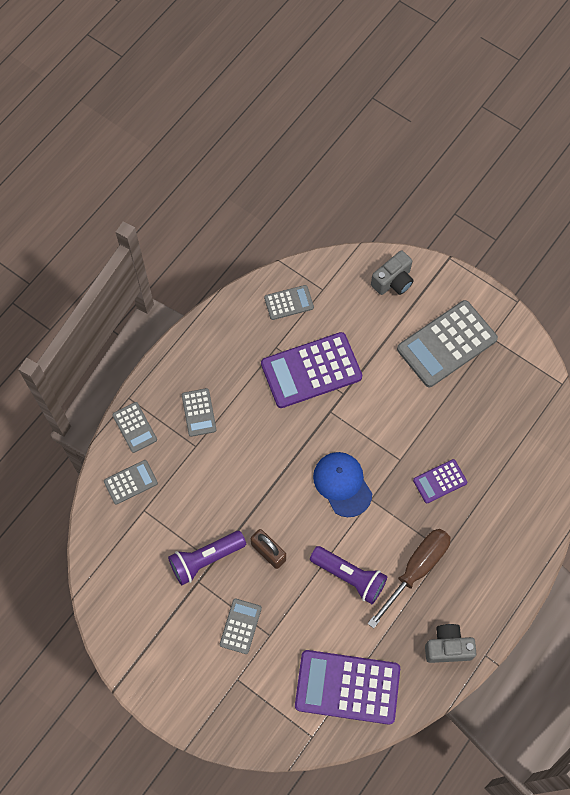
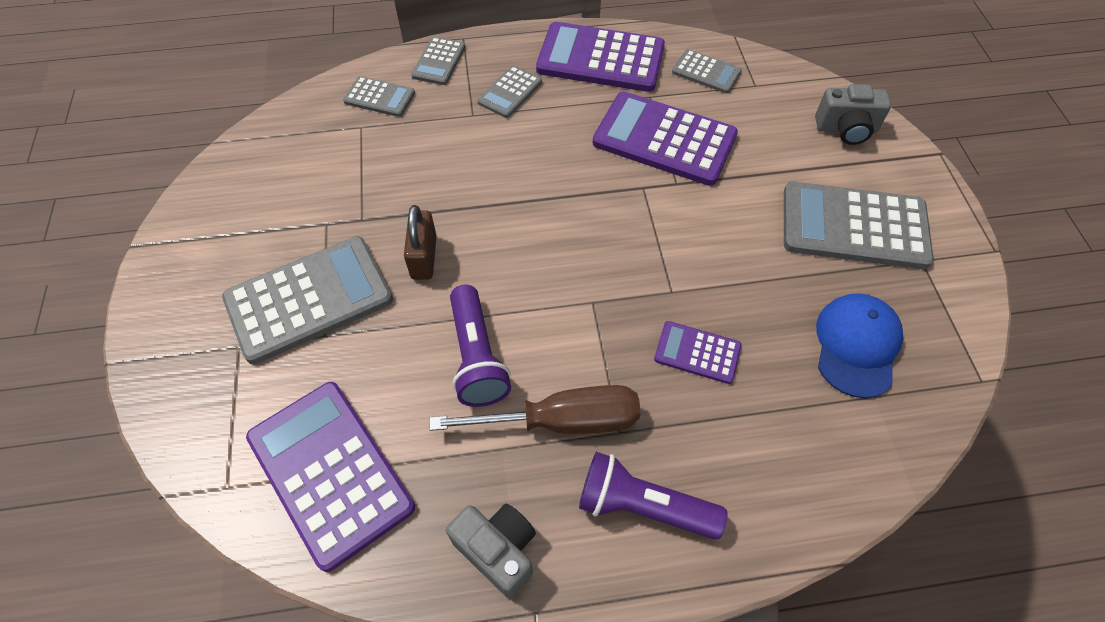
camera: 45 degrees right, 10 degrees down
purple flashlight [168,531,246,585] -> purple flashlight moved to [579,452,728,540]
grey calculator [220,598,262,654] -> grey calculator [222,236,393,364], size x1.96
blue cap [313,452,372,517] -> blue cap moved to [816,293,903,398]
none -> purple calculator [536,22,665,92]

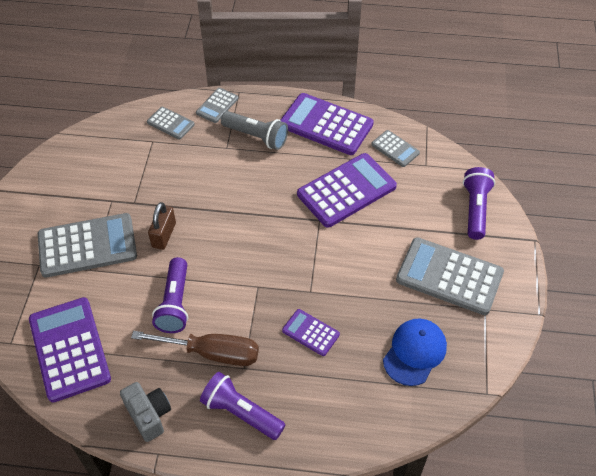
camera: 15 degrees right, 5 degrees down
grey calculator [478,65,542,118] -> grey flashlight [221,111,288,150]
purple calculator [593,92,738,186] -> purple calculator turned 105 degrees clockwise [297,153,397,228]
grey camera [815,84,891,145] -> purple flashlight [463,167,495,240]

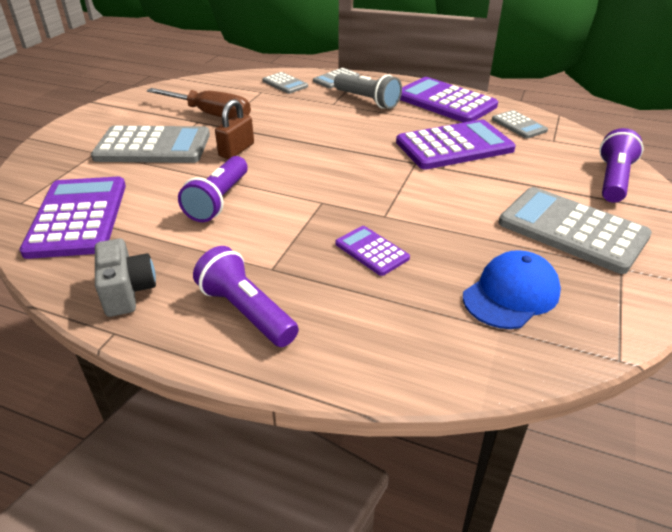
camera: 15 degrees right, 15 degrees down
brown screwdriver [131,331,259,366] -> brown screwdriver moved to [147,88,251,119]

